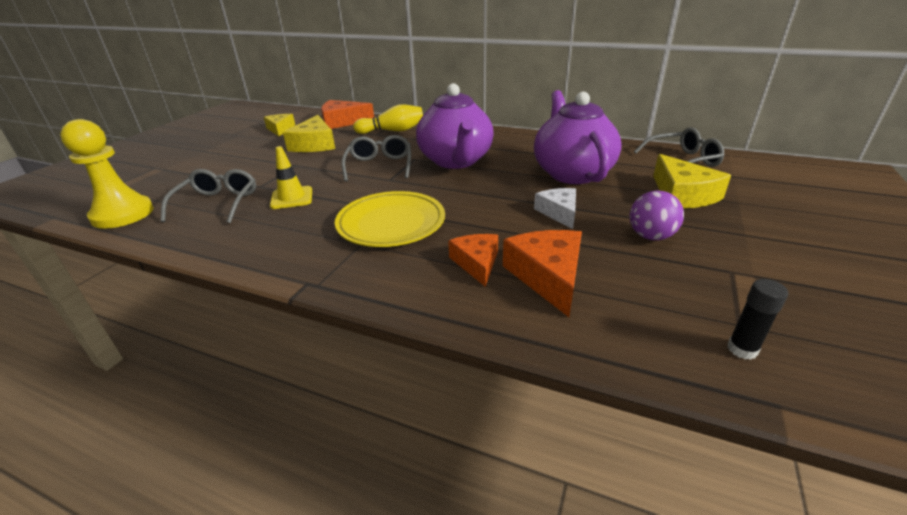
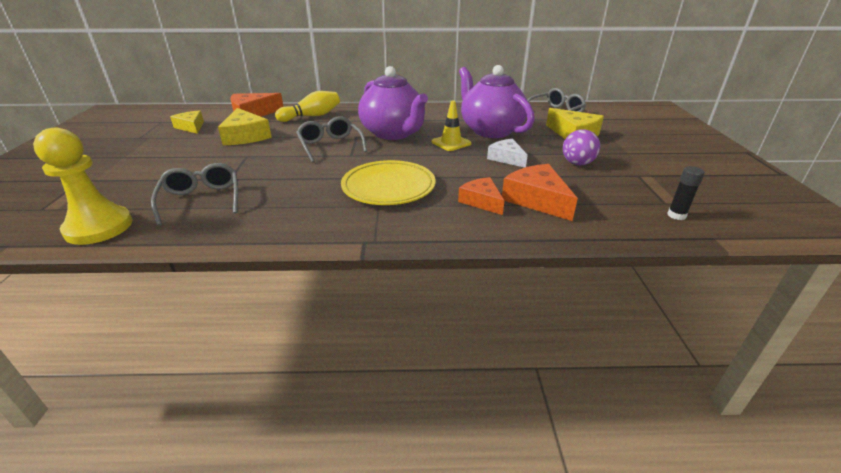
camera: 25 degrees left, 0 degrees up
yellow traffic cone [270,146,312,209] -> yellow traffic cone moved to [431,100,472,151]

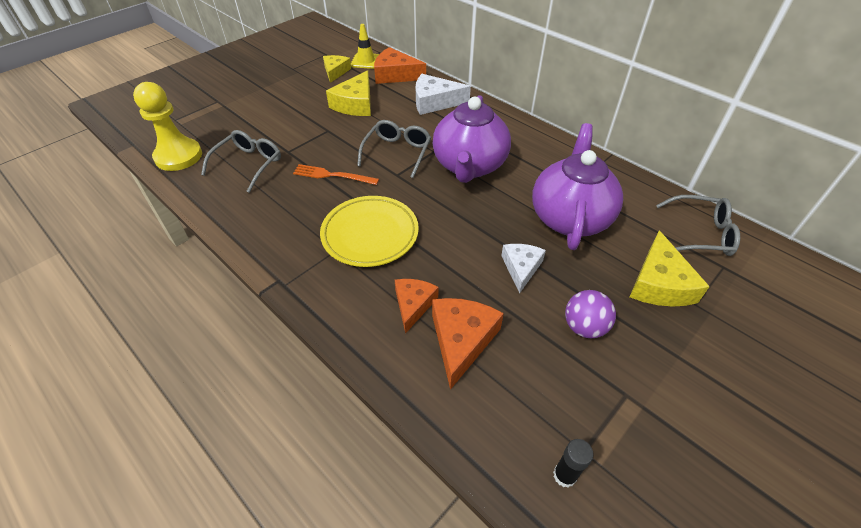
camera: 45 degrees right, 15 degrees up
yellow bowling pin [275,91,340,122] -> white cheese [416,74,471,115]
yellow traffic cone [431,100,472,151] -> yellow traffic cone moved to [351,24,379,69]
none -> orange fork [293,164,379,185]

